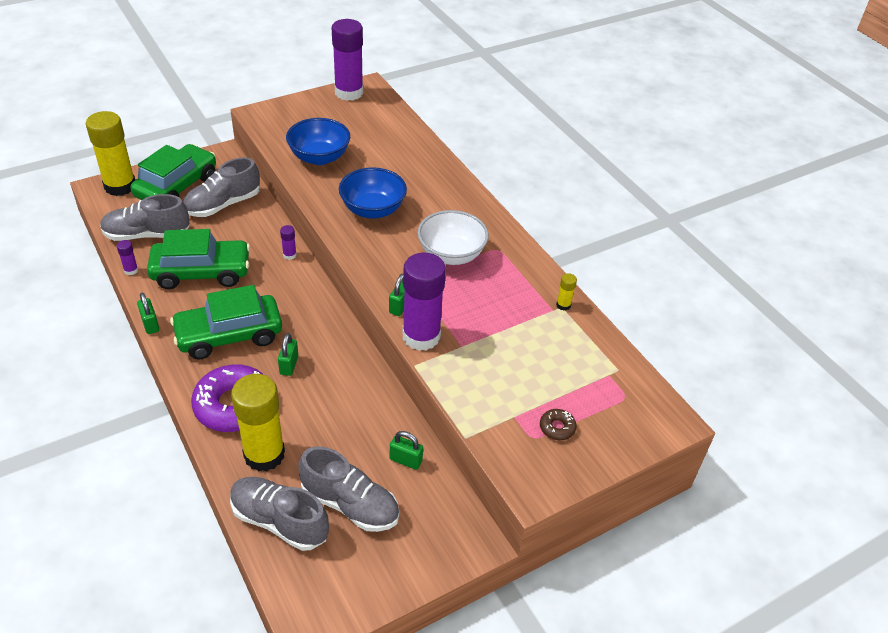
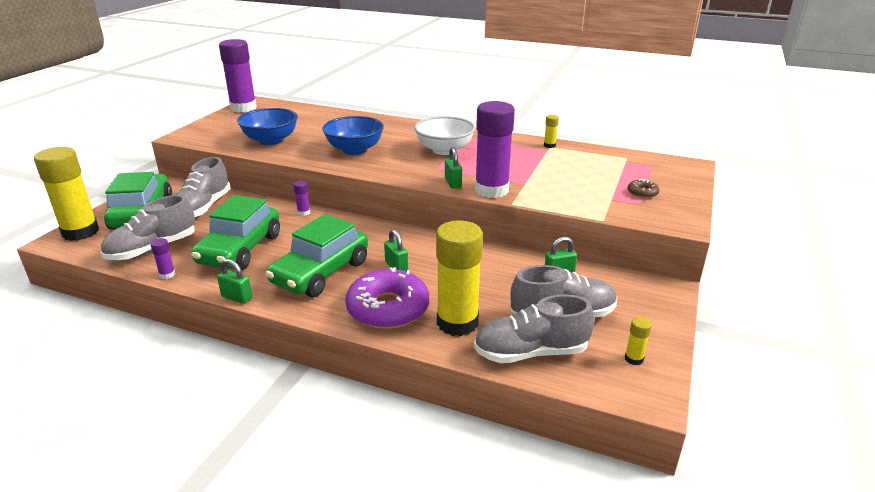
camera: 35 degrees left, 15 degrees down
green car [147,229,250,289] -> green car turned 150 degrees clockwise [191,195,280,270]
none -> yellow glue stick [625,317,652,365]

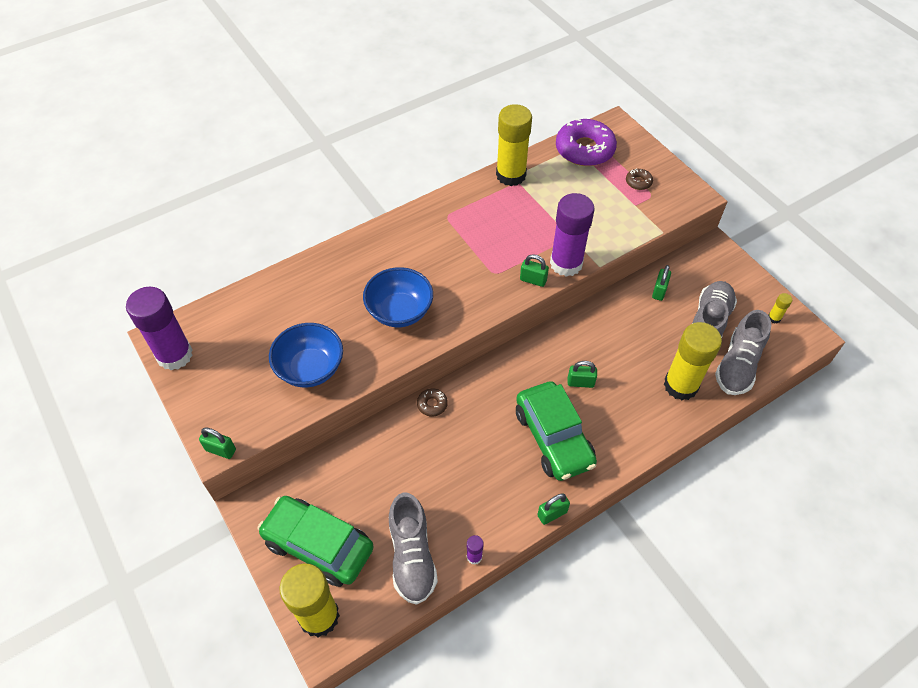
camera: 55 degrees left, 25 degrees up
grey shoe [176,157,231,218] -> none
green car [191,195,280,270] -> none
purple glue stick [293,181,310,216] -> brown donut [417,388,448,416]
purple donut [345,267,429,329] -> purple donut moved to [556,118,617,166]
white bowl [414,116,475,155] -> none
yellow glue stick [544,115,559,148] -> yellow glue stick [496,104,532,186], size x2.47
none -> green padlock [199,428,236,459]

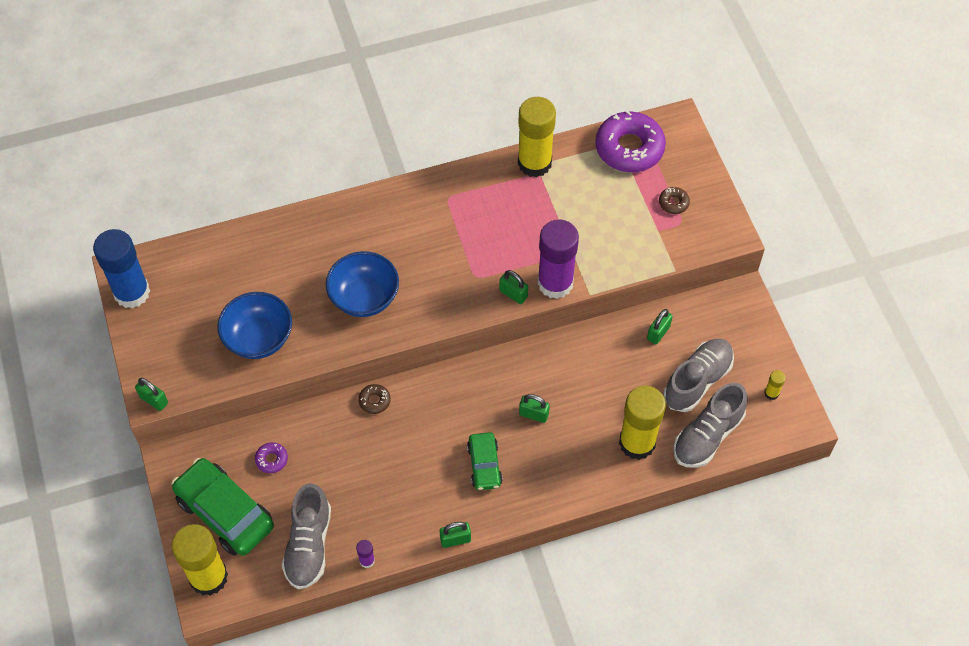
camera: 15 degrees right, 5 degrees up
purple glue stick [126,287,193,370] -> blue glue stick [93,229,150,308]
green car [516,381,597,481] -> green car [467,432,503,490], size x0.57
none -> purple donut [255,442,288,473]

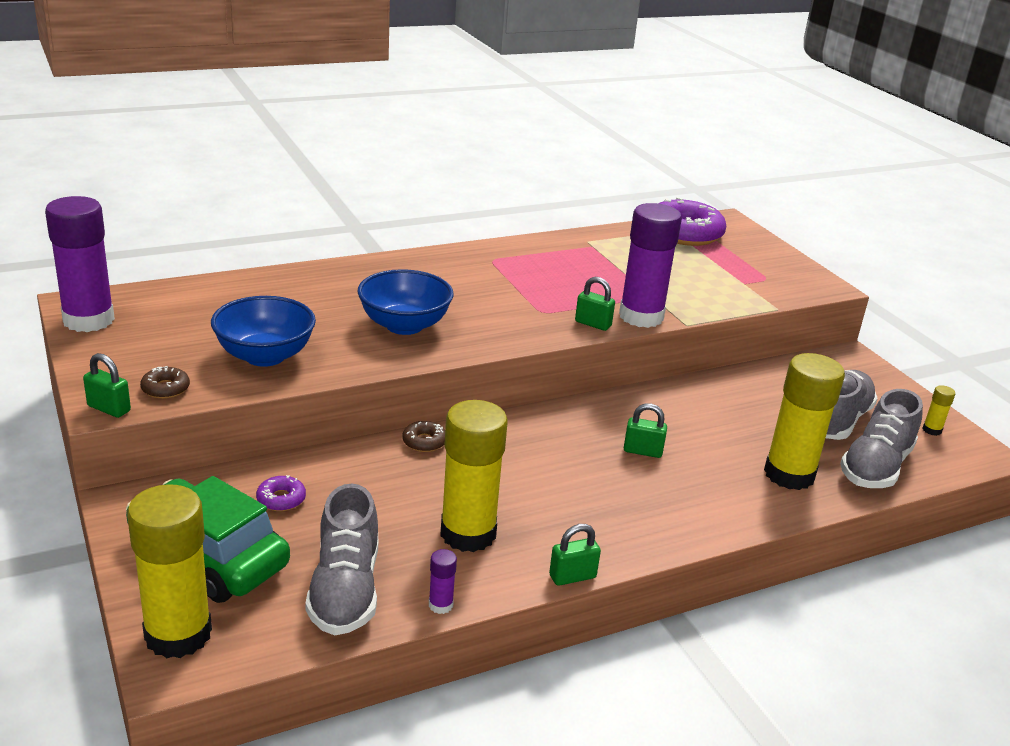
camera: 10 degrees left, 30 degrees down
blue glue stick [93,229,150,308] -> purple glue stick [45,196,115,332]
green car [467,432,503,490] -> none
yellow glue stick [518,97,556,177] -> yellow glue stick moved to [440,400,508,552]
green padlock [647,309,673,344] -> none
brown donut [659,187,690,214] -> brown donut moved to [140,366,190,399]

